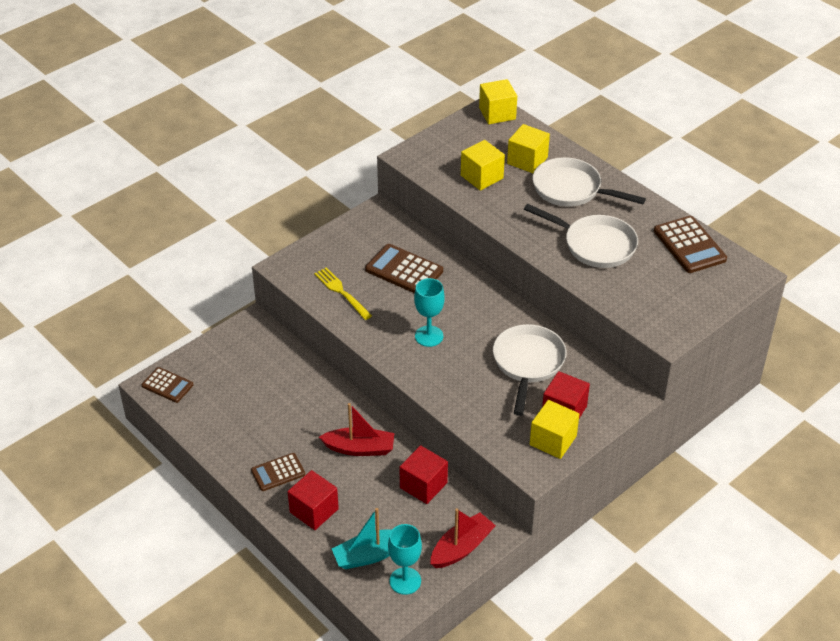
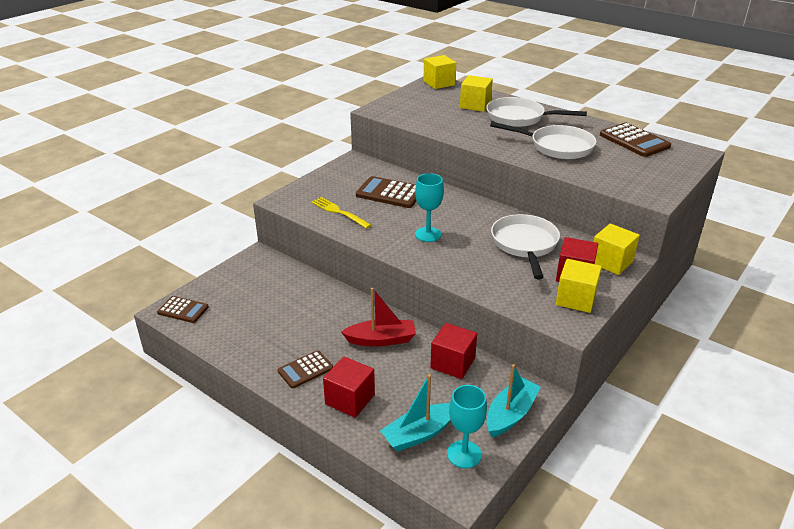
camera: 10 degrees left, 10 degrees down
red boat [430,508,496,568] -> turquoise boat [486,364,541,437]
yellow cube [461,140,505,191] -> yellow cube moved to [593,224,640,275]

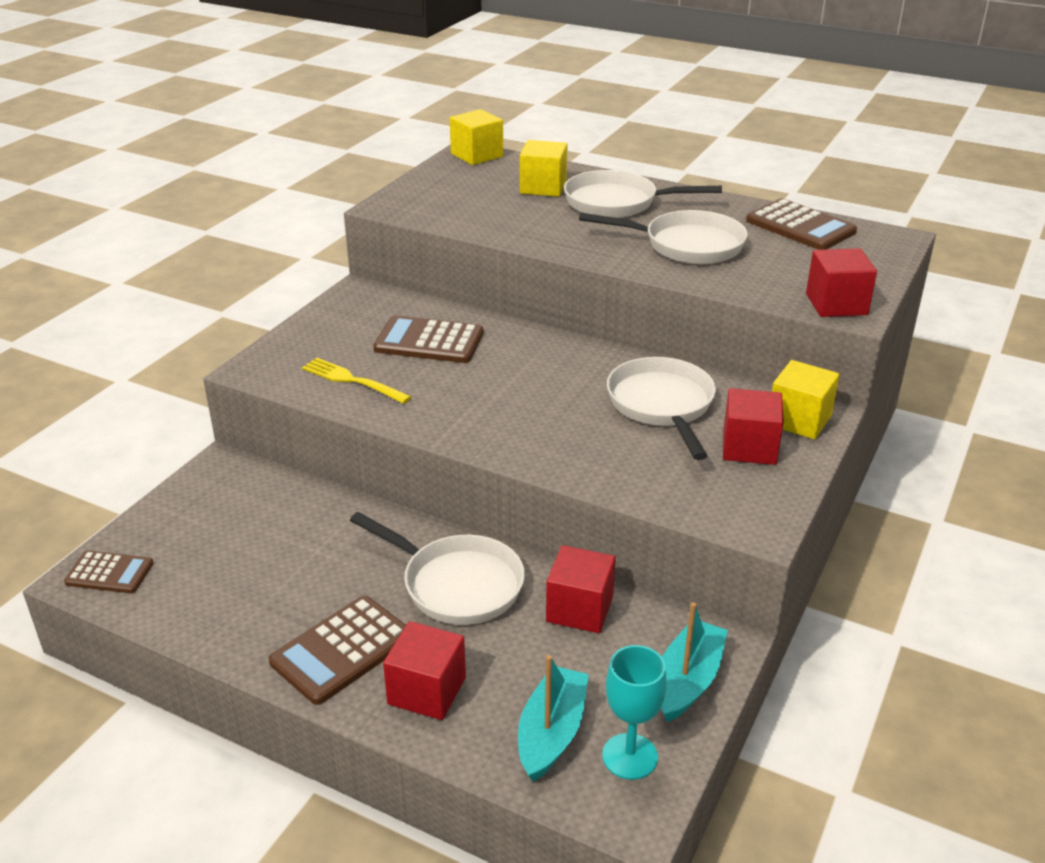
camera: 10 degrees left, 0 degrees up
brown calculator [278,350,333,388] -> brown calculator [269,596,406,705], size x1.56
red boat [341,288,416,347] -> white pan [350,512,525,625]
turquoise boat [380,374,451,451] -> turquoise boat turned 150 degrees clockwise [518,655,589,782]
turquoise goblet [415,173,444,242] -> none
yellow cube [556,259,602,313] -> none
none -> red cube [806,248,877,317]

